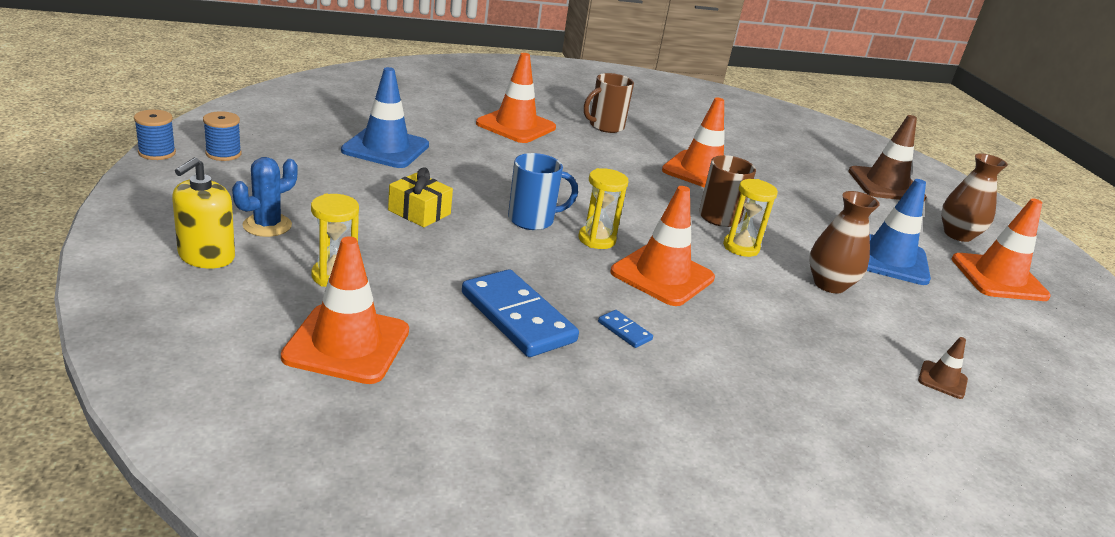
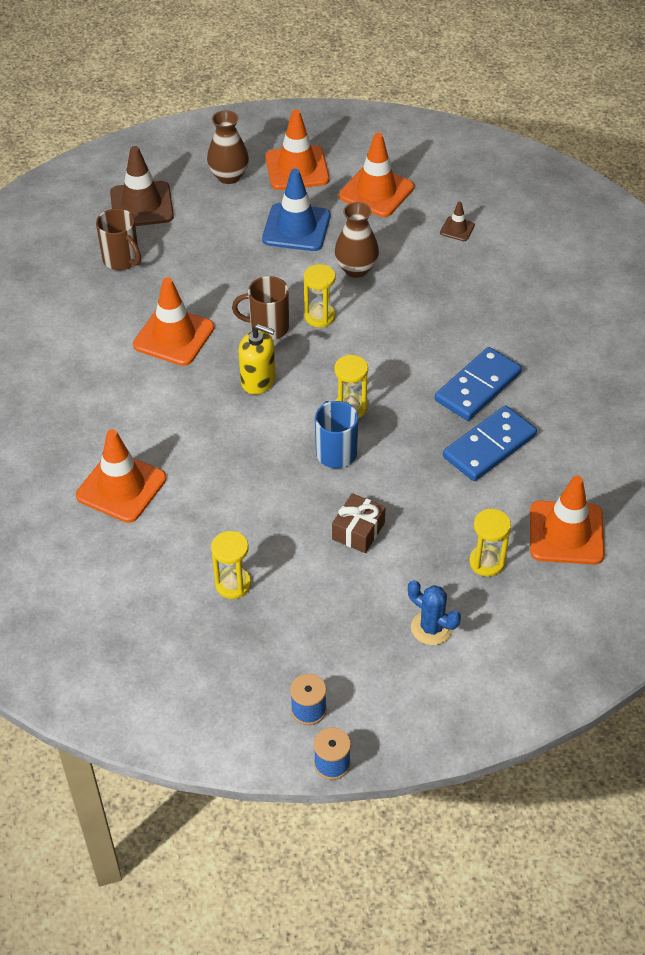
camera: 90 degrees left, 20 degrees up
yellow soap dispenser [172,157,235,268] -> yellow soap dispenser moved to [238,324,275,394]
blue traffic cone [341,67,429,168] -> yellow hourglass [211,531,251,599]
yellow gift [388,167,453,227] -> brown gift [332,493,386,553]
brown mug [584,73,634,133] -> brown mug moved to [96,208,141,270]
blue domino [598,310,653,348] -> blue domino [435,347,522,421], size x2.30
orange traffic cone [610,186,715,306] -> orange traffic cone moved to [339,133,414,217]

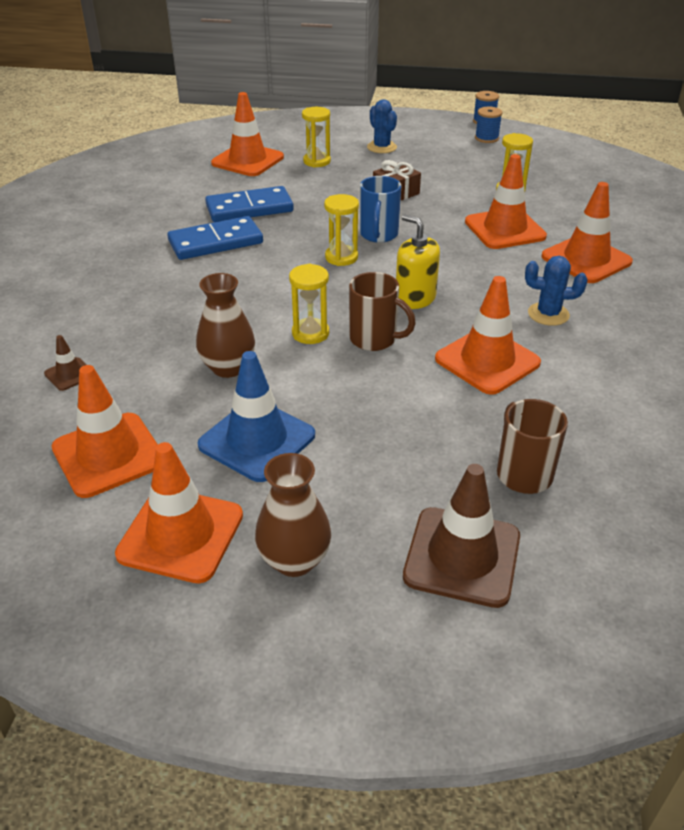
camera: 155 degrees left, 10 degrees down
none -> orange traffic cone [465,154,547,249]
none -> blue cactus [525,256,587,326]

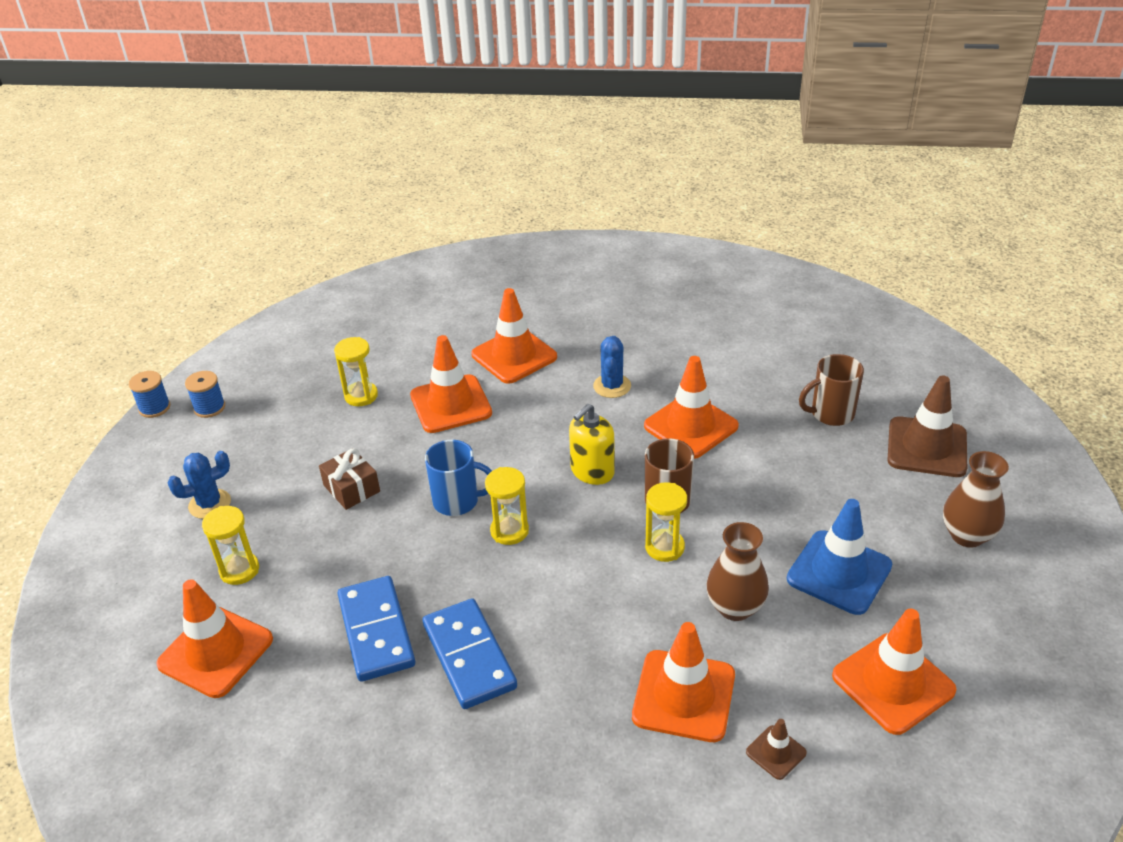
camera: 90 degrees left, 0 degrees up
orange traffic cone [115,442,243,584] -> orange traffic cone moved to [632,622,735,742]

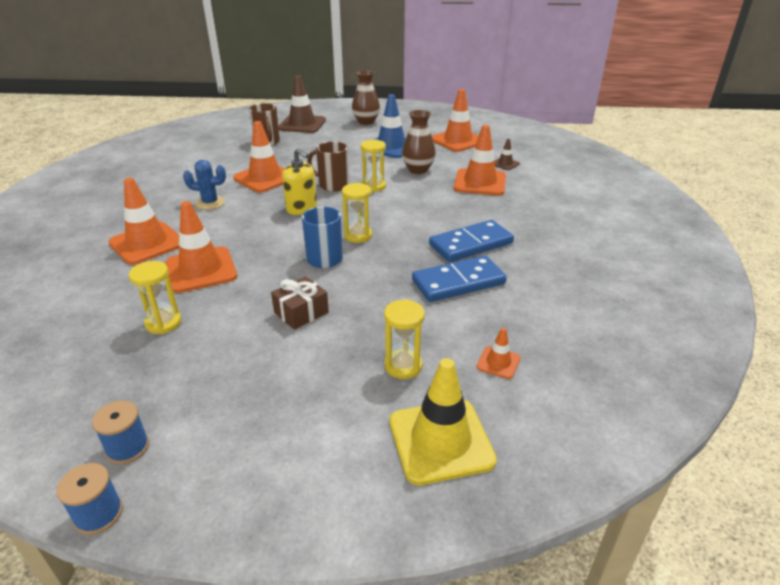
camera: 95 degrees left, 5 degrees down
orange traffic cone [156,579,273,698] -> orange traffic cone [477,327,521,379], size x0.48
blue cactus [168,451,231,519] -> none
none -> yellow traffic cone [390,358,497,485]

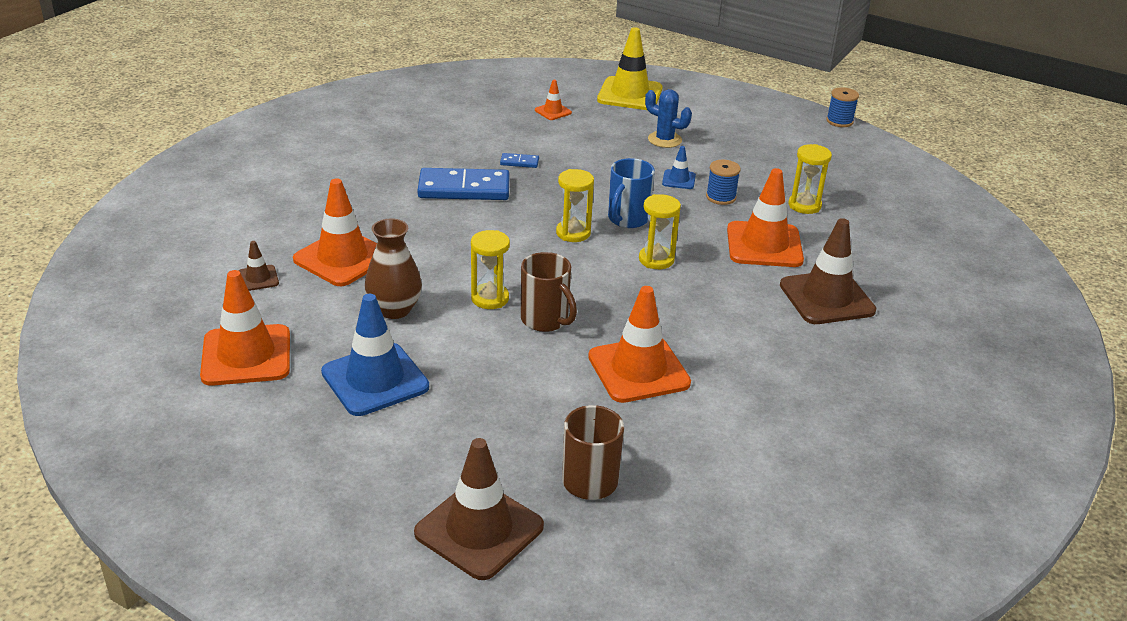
camera: 155 degrees left, 0 degrees up
blue spool [92,401,149,464] -> blue spool moved to [706,160,741,205]
orange traffic cone [108,178,179,265] -> brown traffic cone [780,218,876,324]
blue cactus [183,160,226,210] -> blue cactus moved to [645,89,692,148]
brown gift [271,276,329,330] -> blue traffic cone [662,146,696,189]
yellow soap dispenser [282,148,317,215] -> none
brown vase [352,70,380,125] -> none
yellow hourglass [384,299,425,379] -> yellow hourglass moved to [639,194,681,269]
blue domino [412,255,507,302] -> blue domino [500,153,539,168], size x0.43

